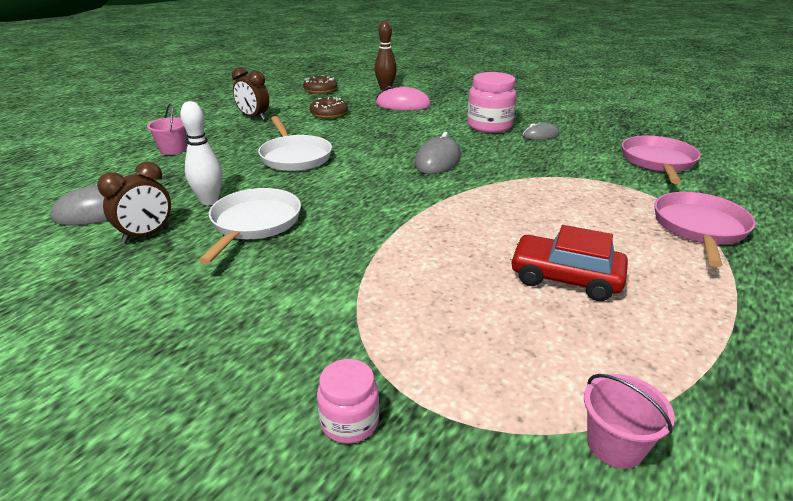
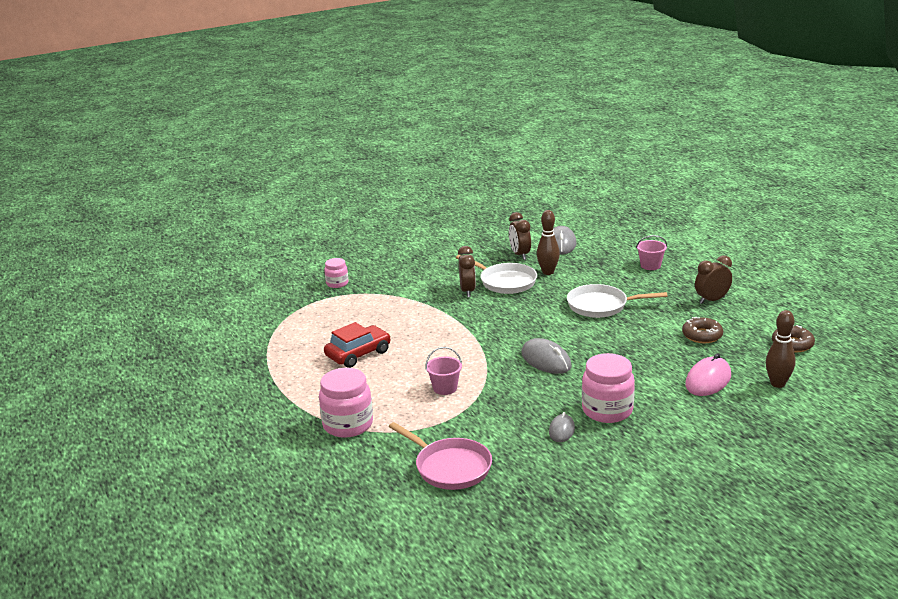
camera: 120 degrees right, 5 degrees down
white bowling pin [180,101,222,205] -> brown bowling pin [537,210,560,275]
pink bucket [584,374,675,469] -> pink bucket moved to [426,347,462,395]
pink pan [654,192,756,267] -> pink jar [319,368,373,438]
none -> brown clock [458,246,476,297]

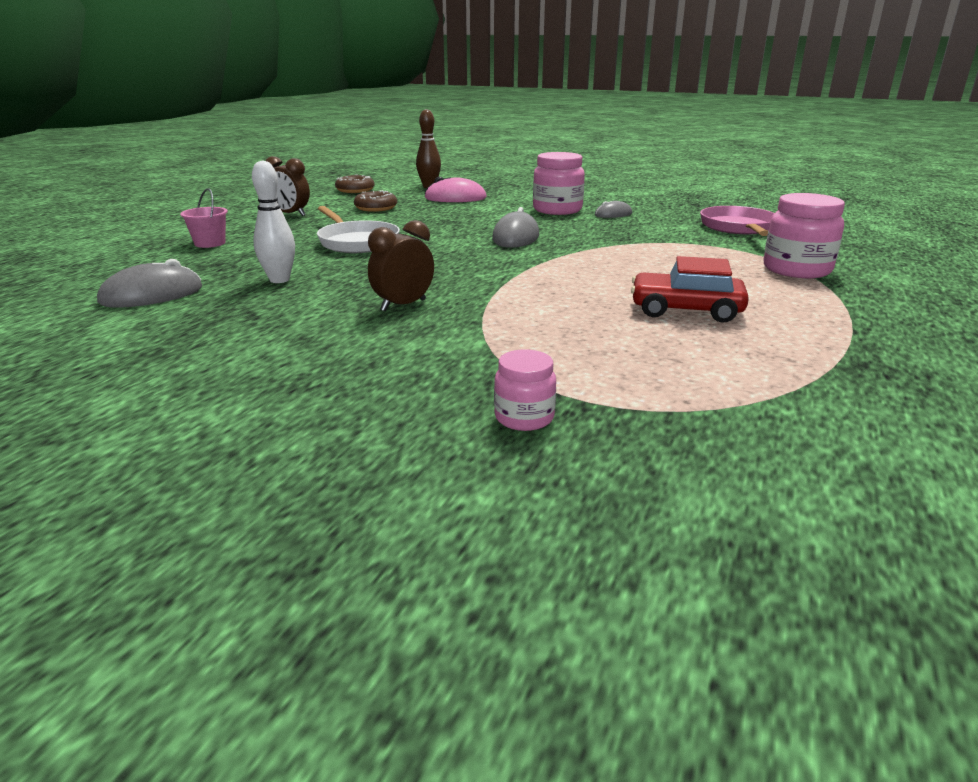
camera: 130 degrees left, 0 degrees up
pink bucket [426,347,462,395] -> none
white pan [456,255,537,294] -> none
brown clock [509,212,531,260] -> none
brown bowling pin [537,210,560,275] -> white bowling pin [252,160,295,283]

